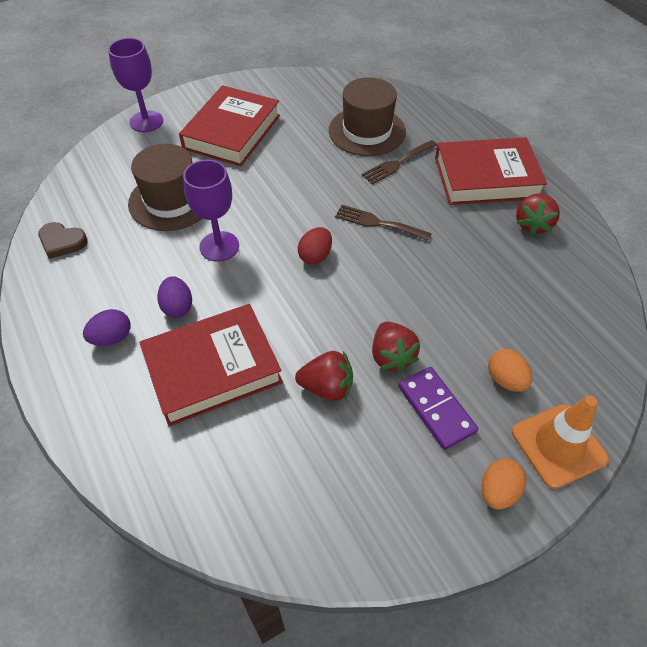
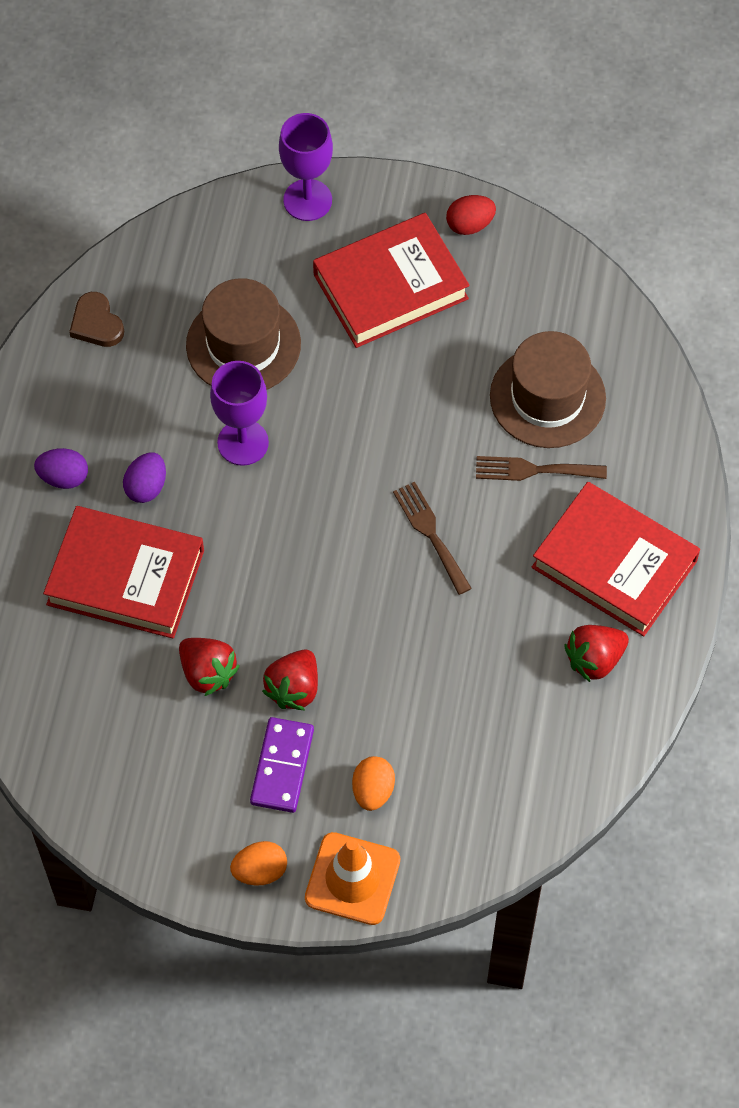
camera: 40 degrees right, 10 degrees up
red egg [298,227,332,265] -> red egg moved to [446,195,496,235]

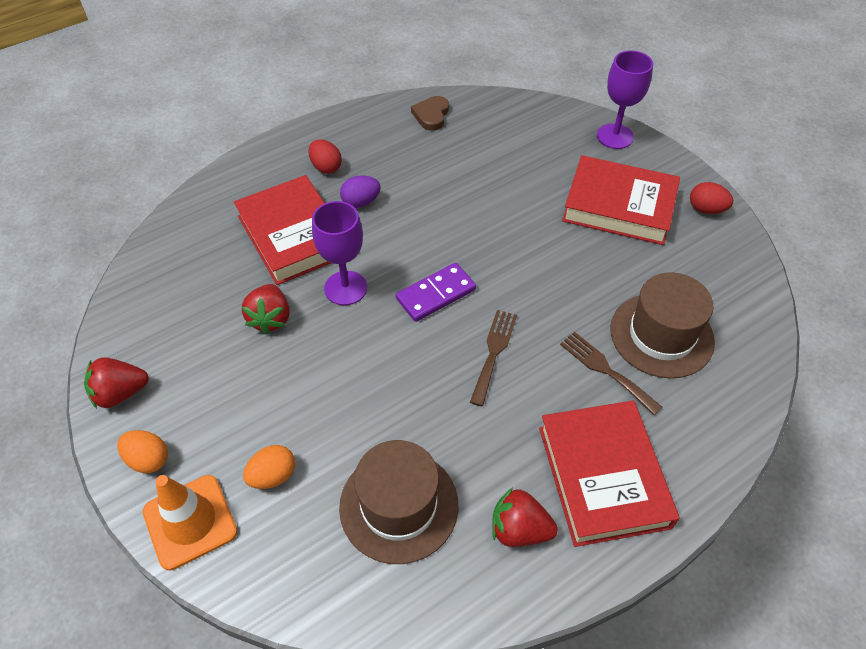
camera: 45 degrees right, 10 degrees down
purple egg [34,448,88,489] -> red egg [308,139,342,174]
brown hat [186,278,301,390] -> brown hat moved to [339,440,458,564]
purple goblet [210,361,269,466] -> purple goblet moved to [312,201,367,305]
purple domino [250,717,314,813] -> purple domino moved to [396,263,476,322]
red strawberry [262,649,318,711] -> red strawberry moved to [84,357,149,409]

